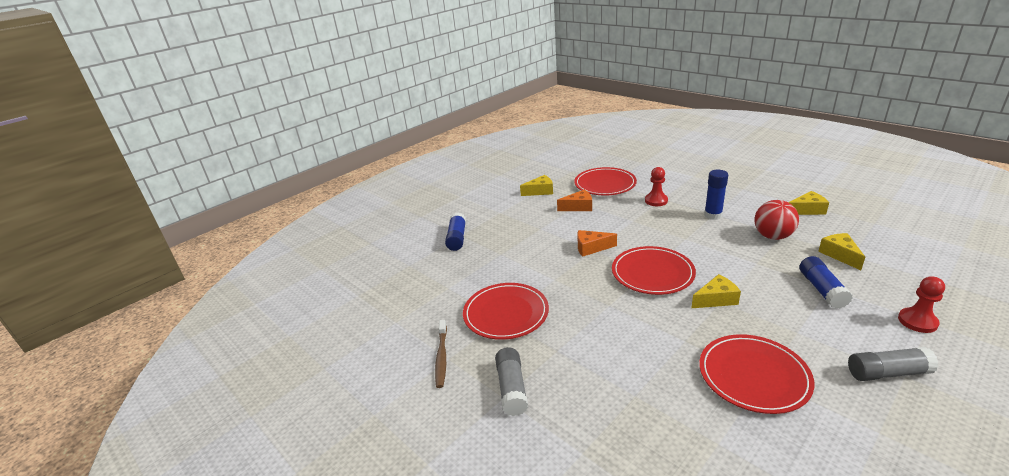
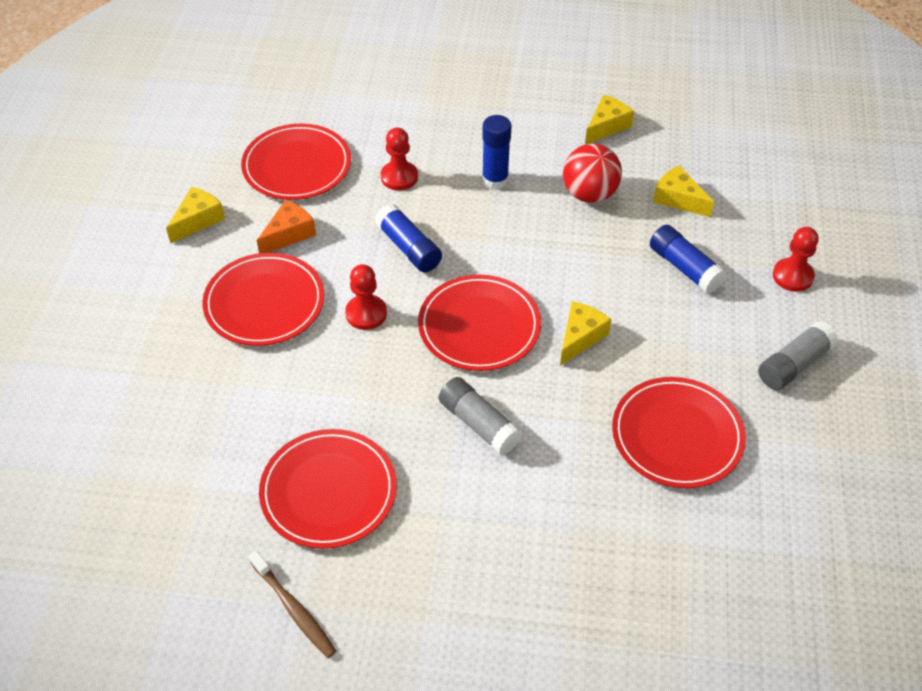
camera: 40 degrees left, 20 degrees up
blue glue stick [445,213,466,251] -> blue glue stick moved to [375,204,442,272]
grey glue stick [495,347,528,416] -> grey glue stick moved to [439,377,522,455]
orange cheese [578,230,617,257] -> red pawn [345,264,387,330]
none -> red plate [202,253,324,346]

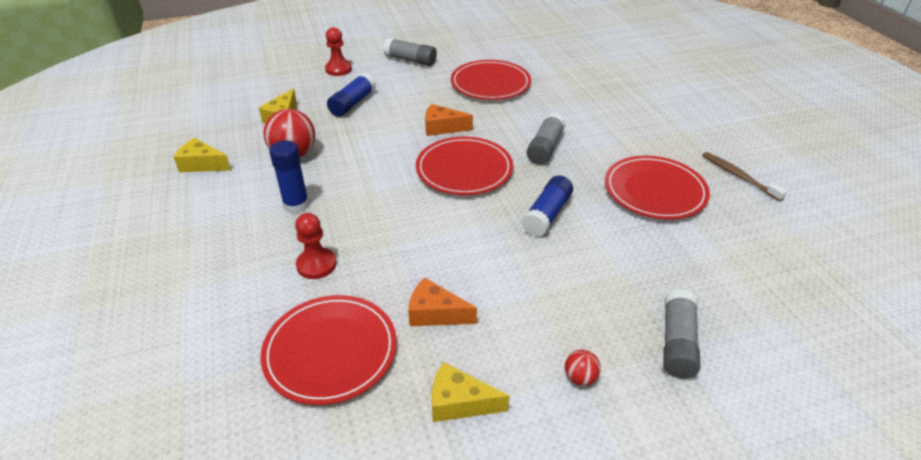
camera: 115 degrees left, 10 degrees down
red plate [202,253,324,346] -> none
brown toothbrush [249,551,336,658] -> brown toothbrush turned 60 degrees counterclockwise [702,152,787,201]
red pawn [345,264,387,330] -> none
blue glue stick [375,204,442,272] -> blue glue stick moved to [522,175,573,237]
yellow cheese [560,301,612,366] -> orange cheese [425,104,473,136]
none -> red ball [565,350,601,386]
none -> grey glue stick [663,289,701,378]

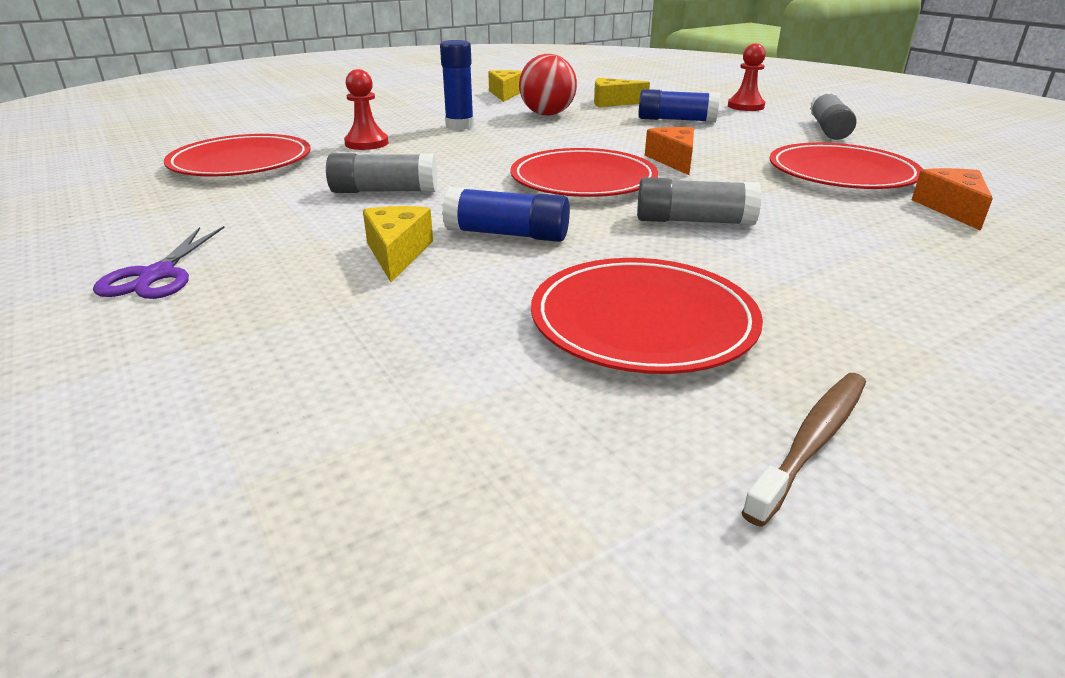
camera: 75 degrees right, 10 degrees down
orange cheese [408,277,477,326] -> orange cheese moved to [912,168,993,231]
yellow cheese [431,362,509,422] -> yellow cheese moved to [363,206,433,282]
red ball [565,350,601,386] -> purple scissors [93,226,225,299]
grey glue stick [663,289,701,378] -> grey glue stick moved to [326,153,437,193]

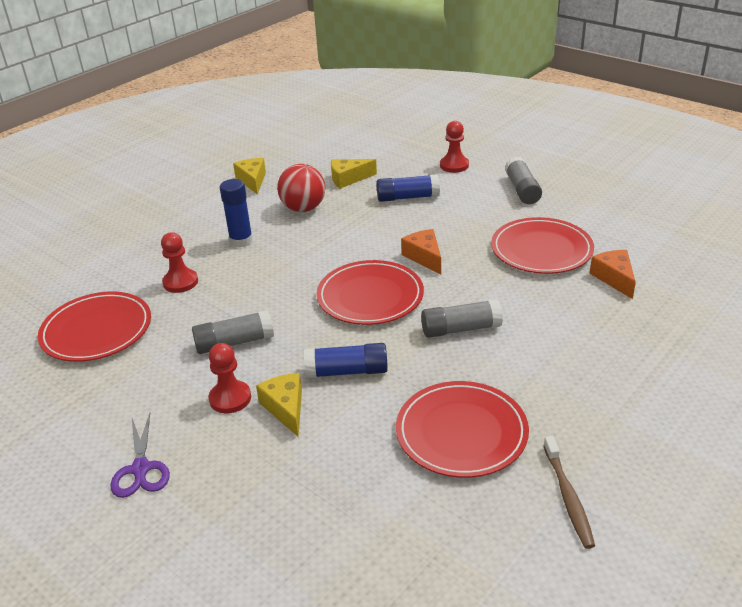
camera: 15 degrees left, 5 degrees up
brown toothbrush [741,373,866,527] -> brown toothbrush turned 150 degrees clockwise [543,436,595,549]
none -> red pawn [209,343,251,413]

